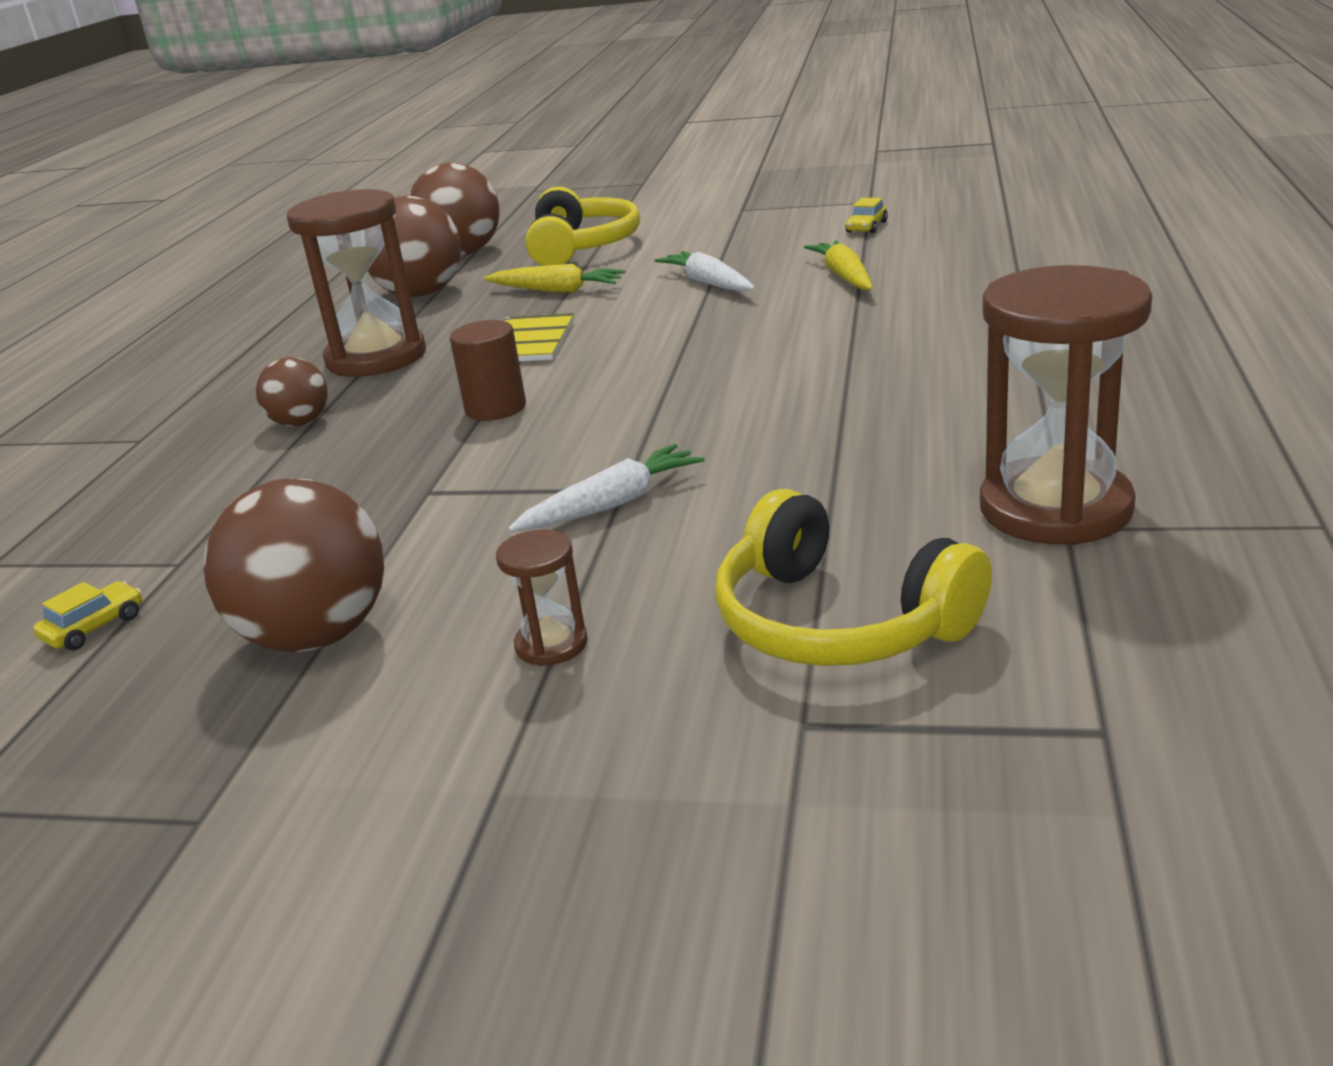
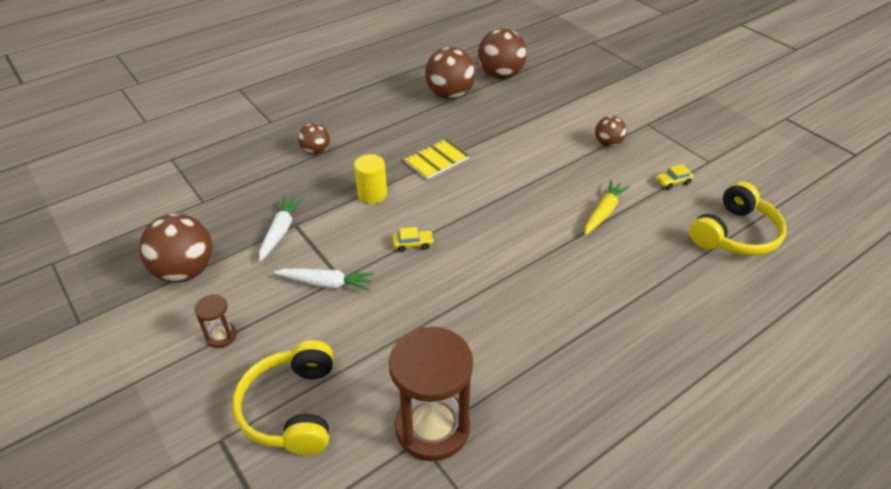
camera: 40 degrees right, 15 degrees up
yellow car [33,581,142,650] -> yellow car moved to [392,227,434,252]
brown hourglass [287,189,426,377] -> none
brown cylinder [450,320,526,421] -> yellow cylinder [354,154,387,204]
yellow carrot [484,264,626,292] -> none
yellow headphones [525,187,640,266] -> yellow headphones moved to [689,181,786,256]
white carrot [655,251,755,292] -> white carrot moved to [259,196,304,261]
none -> brown ball [595,116,627,147]

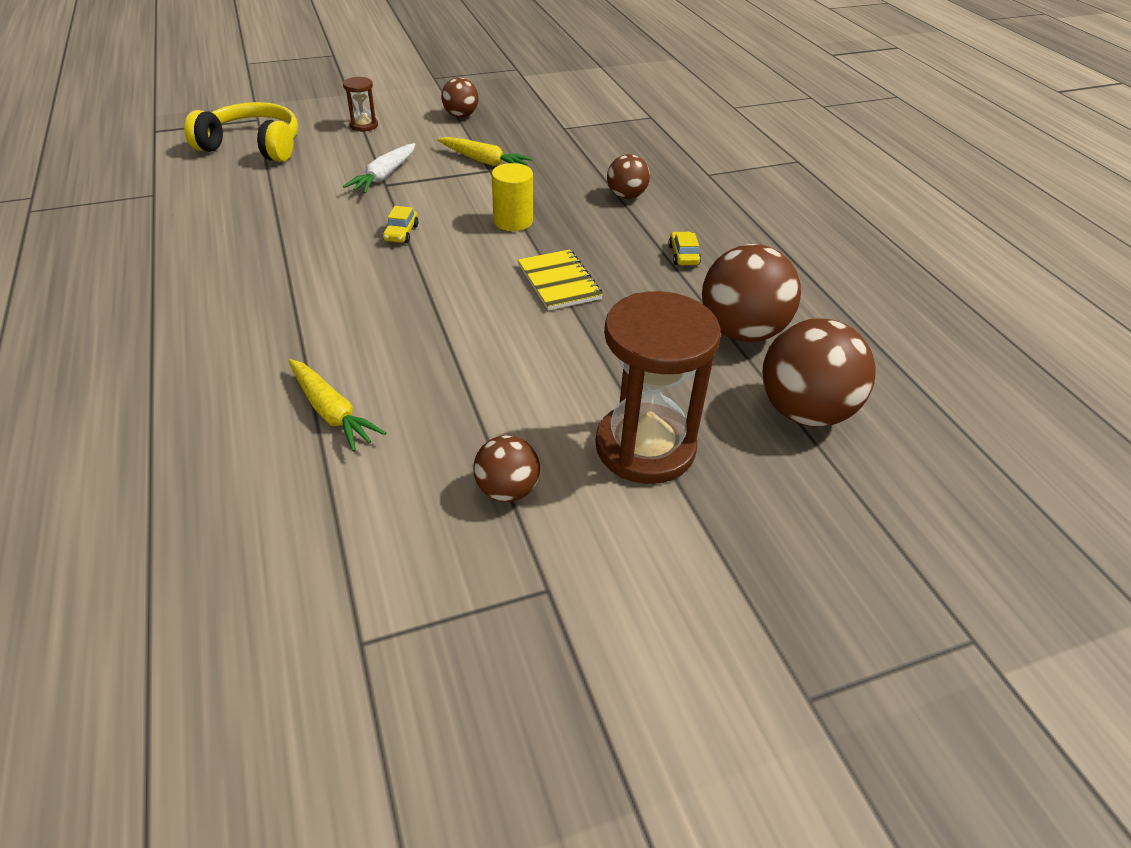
camera: 105 degrees right, 0 degrees up
brown ball [139,214,213,283] -> brown ball [441,78,479,117], size x0.56
white carrot [259,196,304,261] -> yellow carrot [437,137,533,166]
brown hourglass [389,327,473,461] -> brown hourglass moved to [595,291,721,484]
yellow car [656,164,694,190] -> yellow car moved to [668,232,701,265]
yellow headphones [689,181,786,256] -> none

